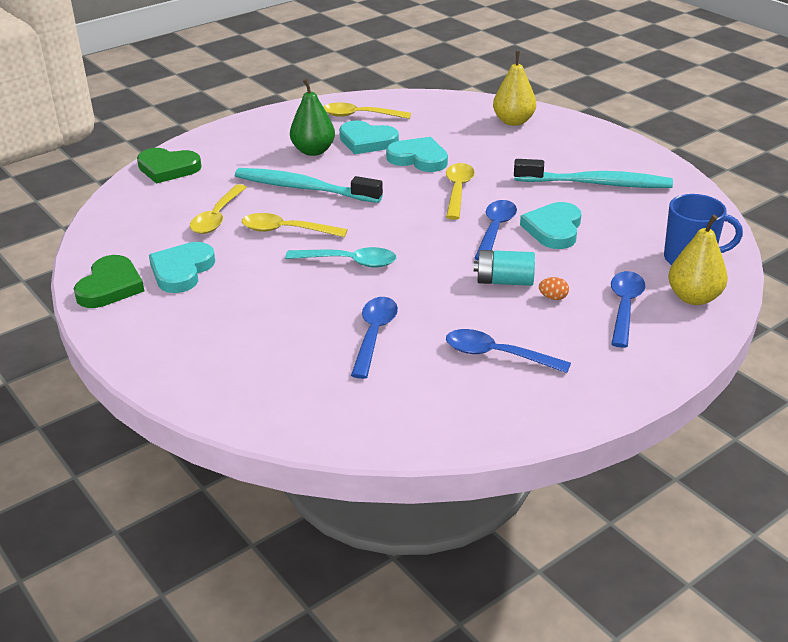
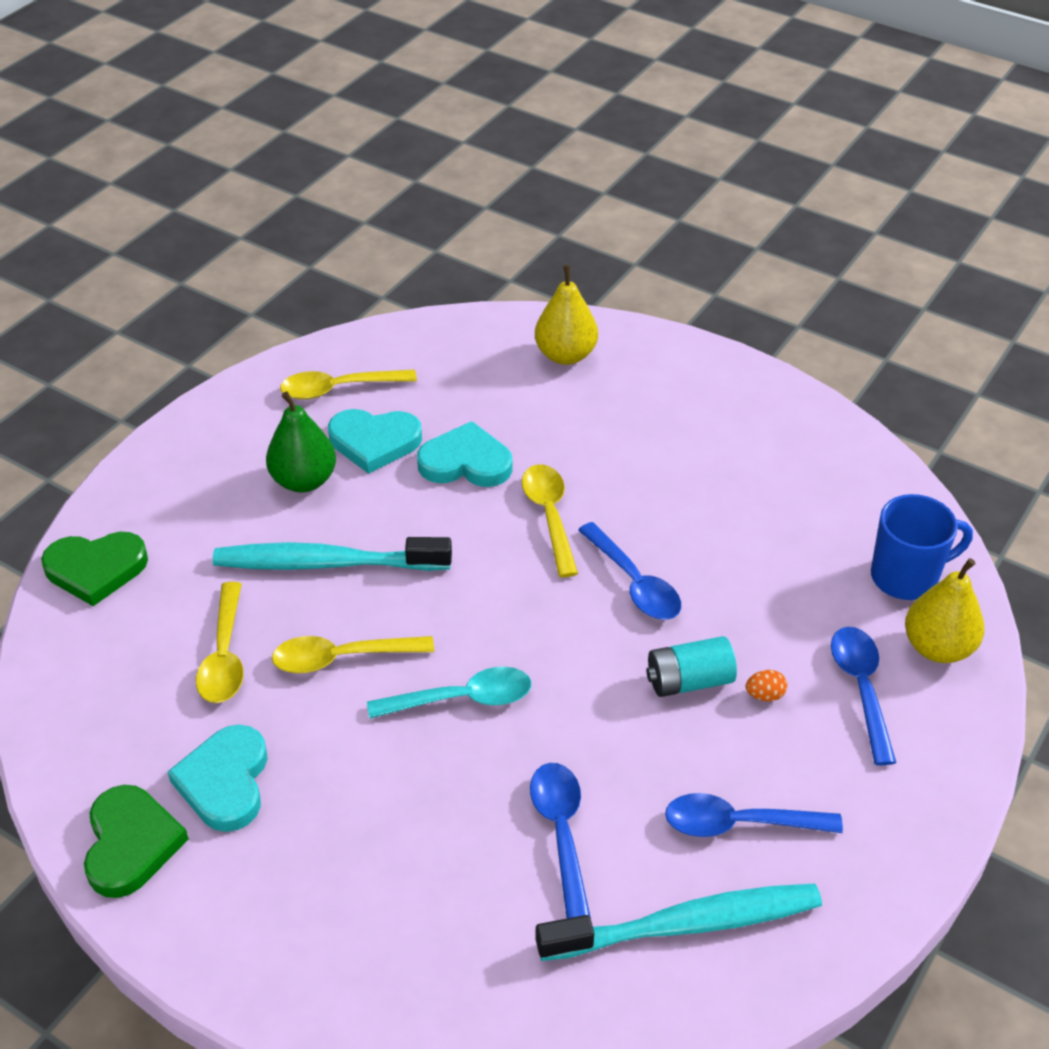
camera: 20 degrees left, 10 degrees up
blue spoon [475,200,517,260] -> blue spoon turned 150 degrees clockwise [578,522,681,620]
turquoise toothbrush [514,159,673,188] -> turquoise toothbrush moved to [536,883,822,961]
turquoise heart [520,202,581,249] -> none

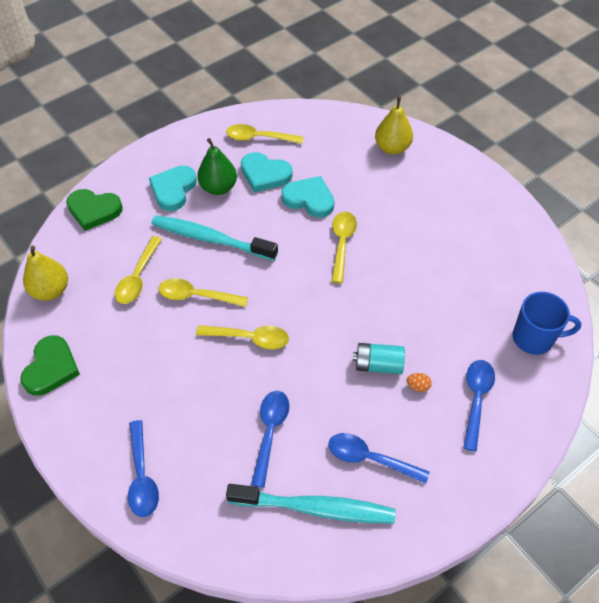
camera: 20 degrees right, 10 degrees up
turquoise heart [168,725,268,832] -> turquoise heart moved to [149,166,197,211]
turquoise spoon [367,667,531,718] -> yellow spoon [196,325,289,349]
blue spoon [578,522,681,620] -> blue spoon moved to [128,420,159,517]
yellow pear [905,558,985,663] -> yellow pear moved to [23,246,68,301]

